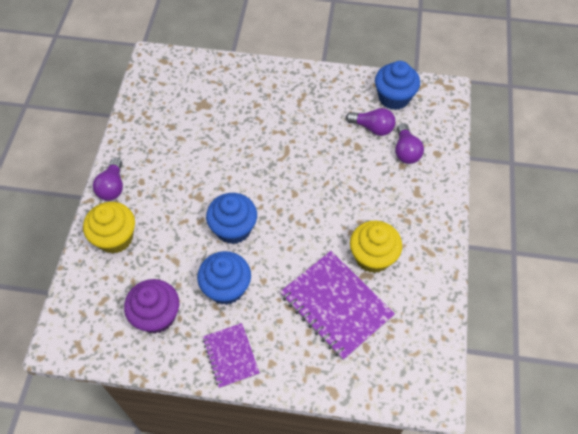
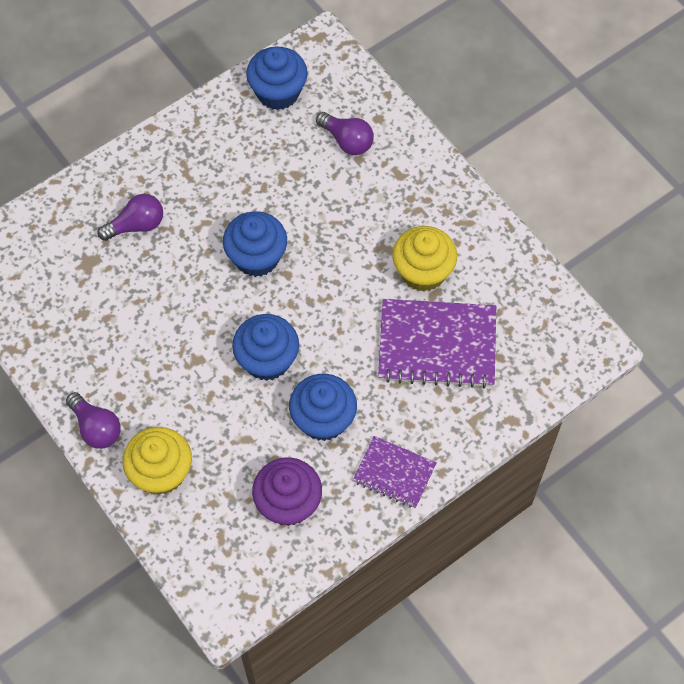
camera: 45 degrees left, 5 degrees up
purple light bulb [346,108,396,136] -> purple light bulb moved to [97,194,163,241]
none -> blue cupcake [223,211,287,277]

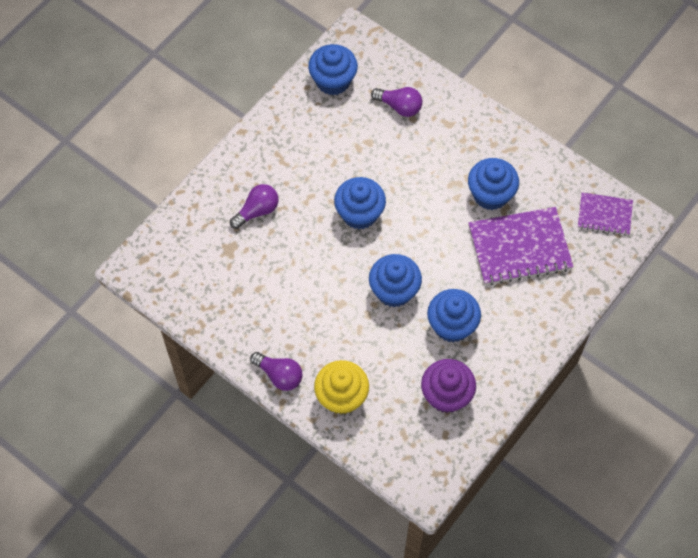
camera: 15 degrees left, 0 degrees up
purple notebook [353,436,436,508] -> purple notebook moved to [578,192,633,236]
yellow cupcake [392,226,457,292] -> blue cupcake [468,158,519,210]

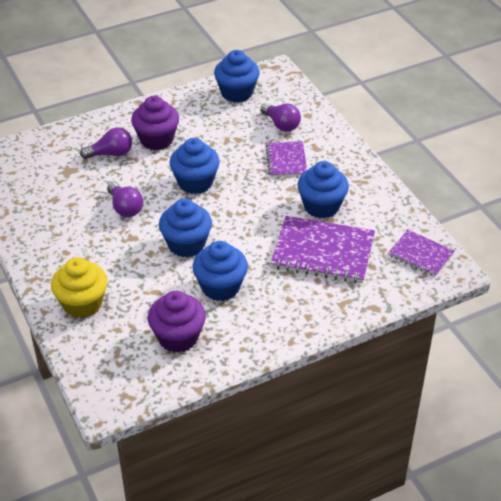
camera: 25 degrees right, 20 degrees down
purple light bulb [250,352,302,391] -> purple light bulb moved to [107,182,143,217]
none -> purple cupcake [131,96,179,150]
none -> purple notebook [265,141,307,177]

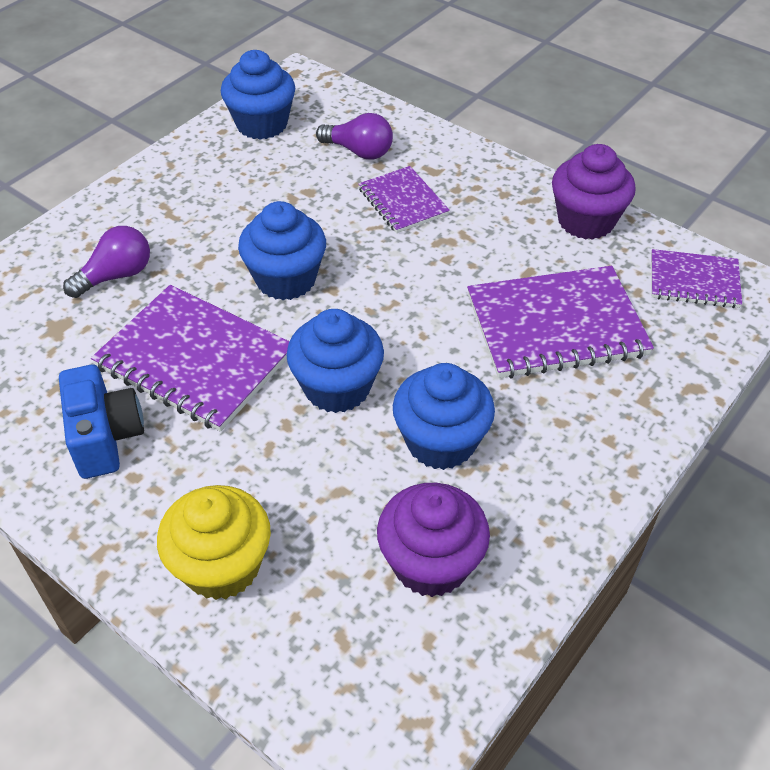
camera: 25 degrees left, 5 degrees up
purple light bulb [107,182,143,217] -> purple notebook [91,285,290,432]
purple cupcake [131,96,179,150] -> purple cupcake moved to [552,144,636,240]
blue cupcake [298,161,349,219] -> none
none -> blue camera [59,365,144,479]

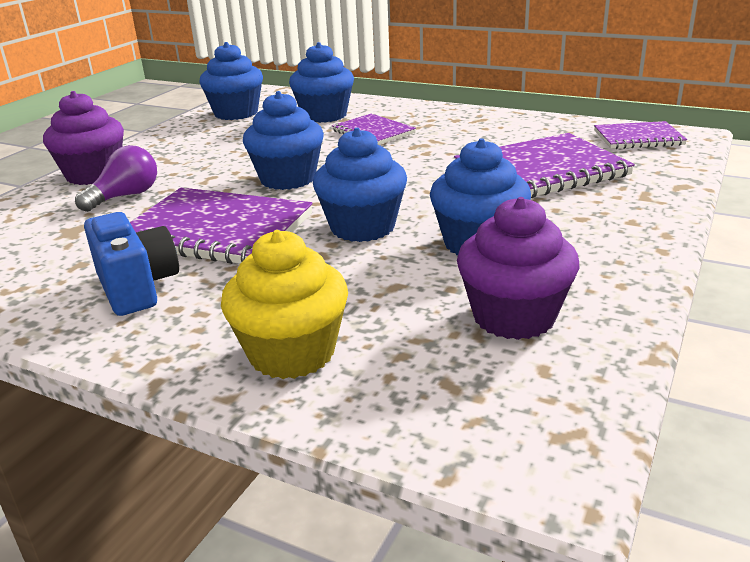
camera: 10 degrees left, 20 degrees down
purple light bulb [316,113,393,160] -> blue cupcake [289,42,354,123]
purple cupcake [552,144,636,240] -> purple cupcake moved to [43,91,124,185]

